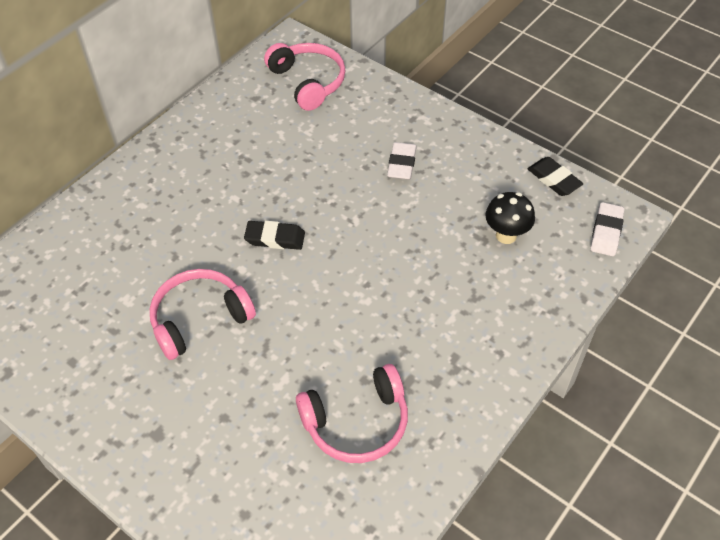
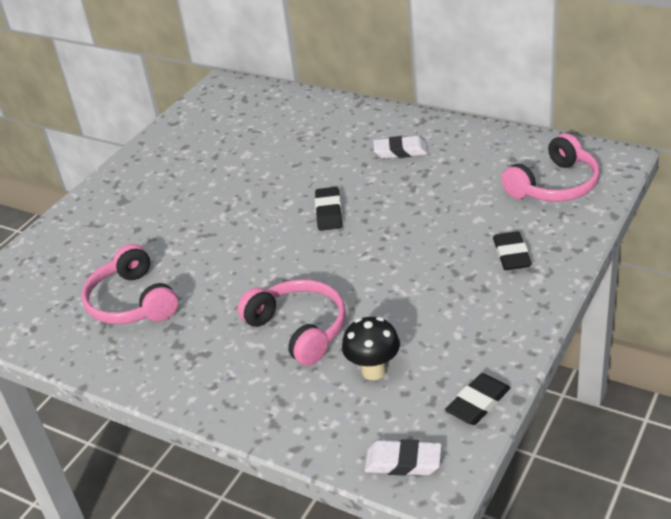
camera: 85 degrees right, 15 degrees down
pink headphones [150,269,256,360] -> pink headphones moved to [237,279,346,366]
white eraser [387,142,417,180] -> white eraser moved to [373,136,428,159]
none -> black eraser [493,231,532,270]

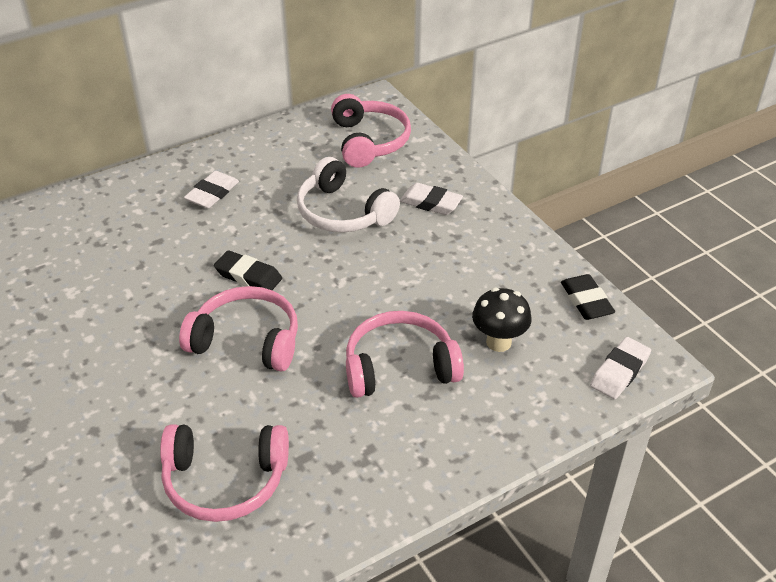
camera: 65 degrees left, 5 degrees up
black eraser [493,231,532,270] -> white eraser [400,183,463,215]
none -> pink headphones [179,286,298,372]
none -> white headphones [297,157,400,233]

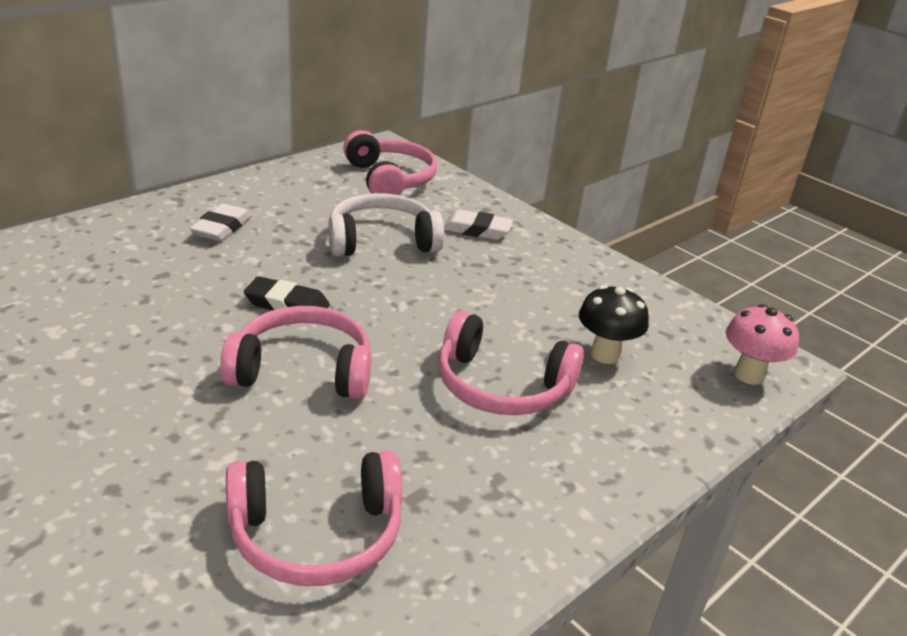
camera: 15 degrees left, 10 degrees down
white headphones [297,157,400,233] -> white headphones turned 135 degrees clockwise [328,193,444,257]
pink headphones [346,311,464,398] -> pink headphones turned 135 degrees counterclockwise [438,311,584,415]
black eraser [561,274,615,320] -> none
white eraser [590,337,651,399] -> pink mushroom [726,304,799,385]

